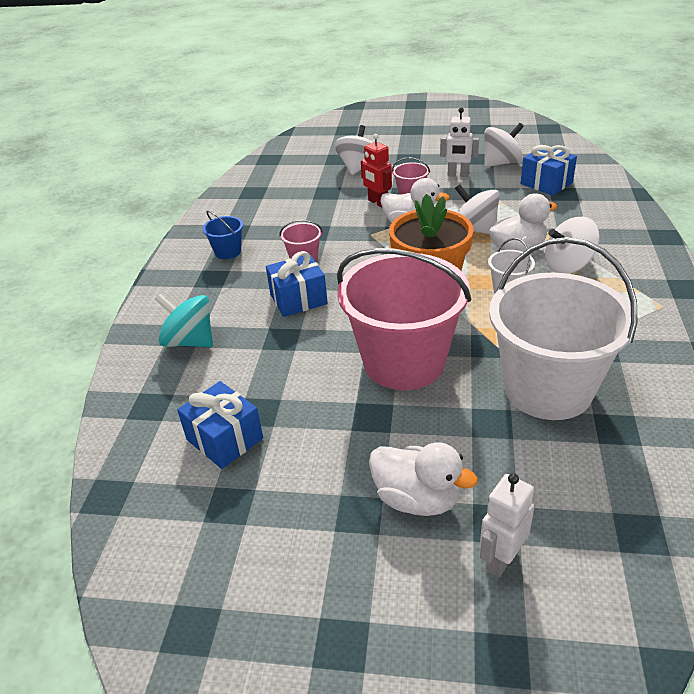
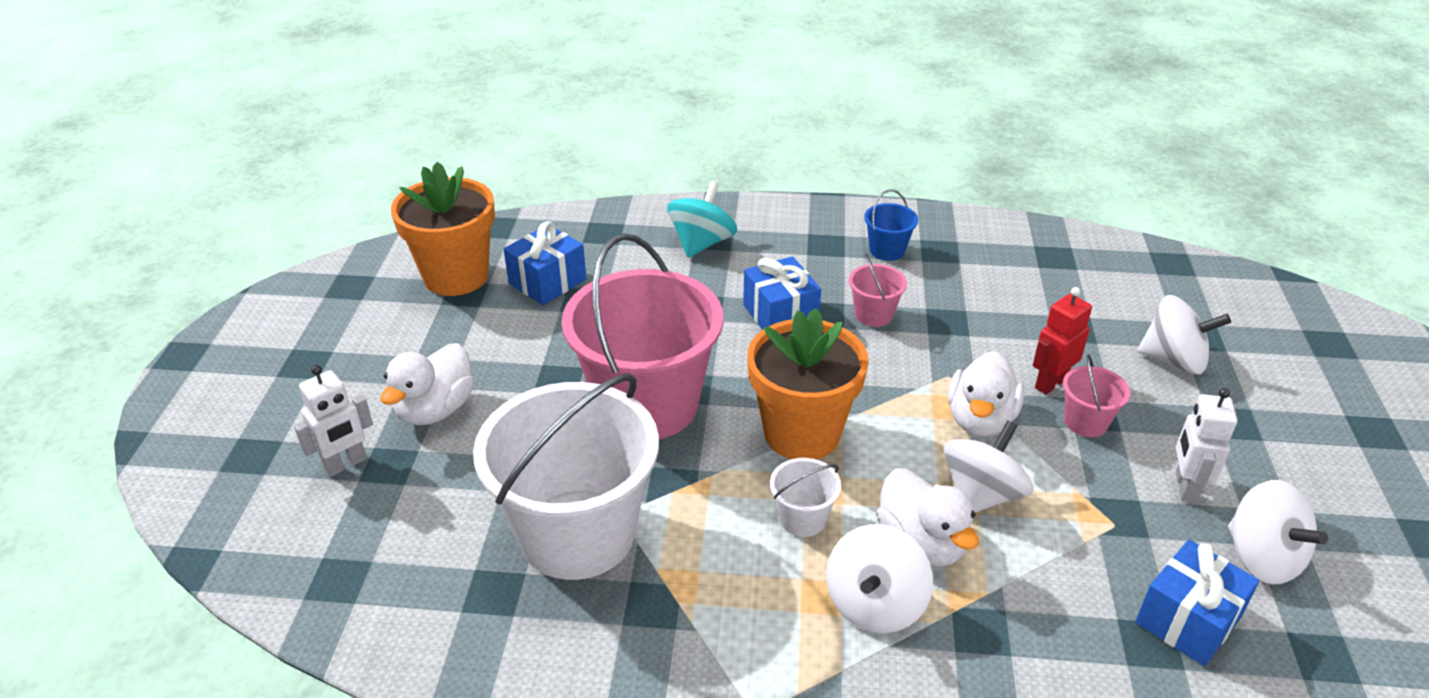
camera: 85 degrees right, 0 degrees up
white robot [480,473,534,578] -> white robot turned 105 degrees clockwise [294,365,373,477]
white spinning top [545,217,600,274] -> white spinning top turned 135 degrees counterclockwise [826,524,933,633]
none -> orange flower pot [391,162,495,296]

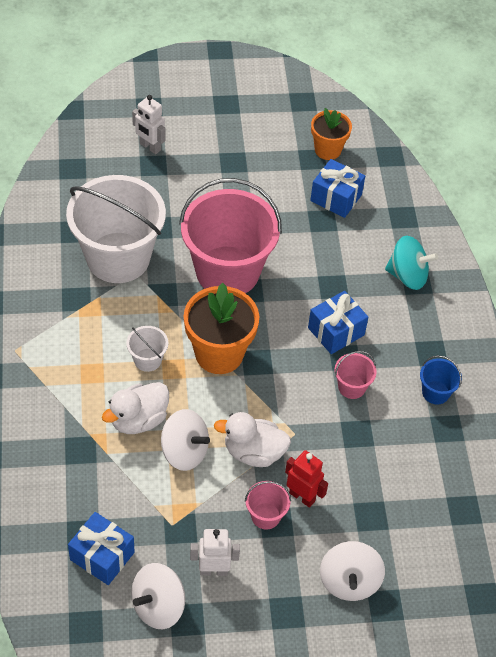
camera: 75 degrees right, 15 degrees up
white duck [380,343,474,425] -> none
orange flower pot [391,162,495,296] -> orange flower pot [311,108,352,160], size x0.62
white spinning top [826,524,933,633] -> none

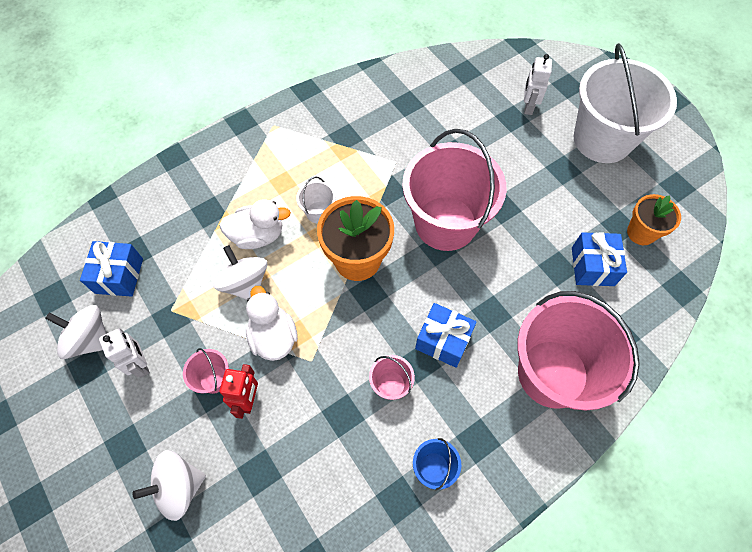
camera: 65 degrees right, 10 degrees up
white bucket [66,175,166,283] -> white bucket moved to [574,43,677,163]
white duck [102,382,169,434] -> white duck turned 150 degrees clockwise [219,199,291,249]
white spinning top [161,409,210,471] -> white spinning top turned 150 degrees clockwise [213,245,267,300]
turquoise spinning top [385,236,438,290] -> pink bucket [517,291,640,410]

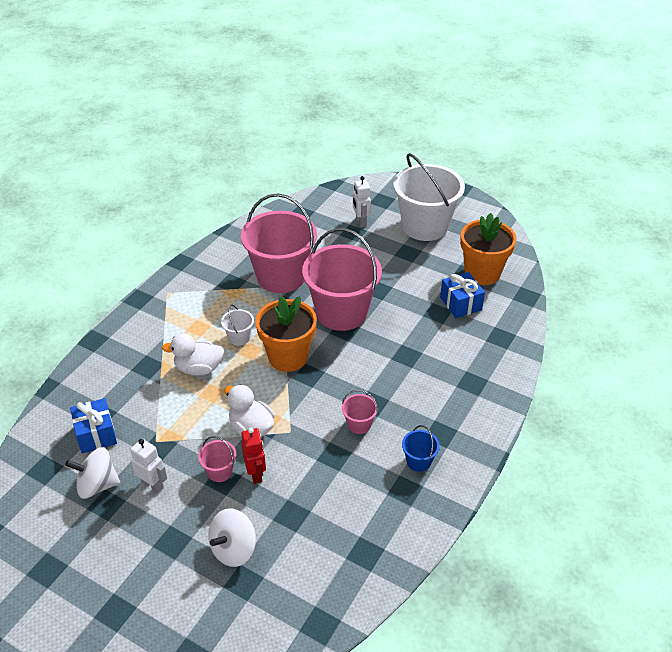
camera: 25 degrees left, 20 degrees down
white spinning top [213,245,267,300] -> none
white duck [219,199,291,249] -> white duck turned 150 degrees counterclockwise [162,333,224,376]
blue gift [415,303,477,368] -> none
pink bucket [517,291,640,410] -> pink bucket moved to [241,194,317,293]
orange flower pot [627,194,681,245] -> orange flower pot [460,213,516,285], size x1.62

